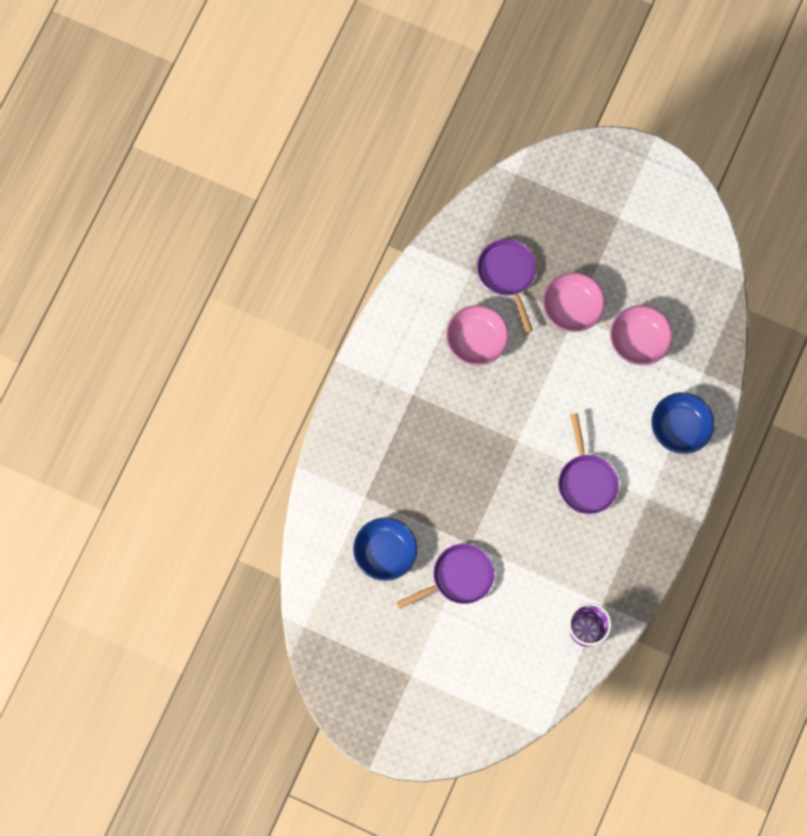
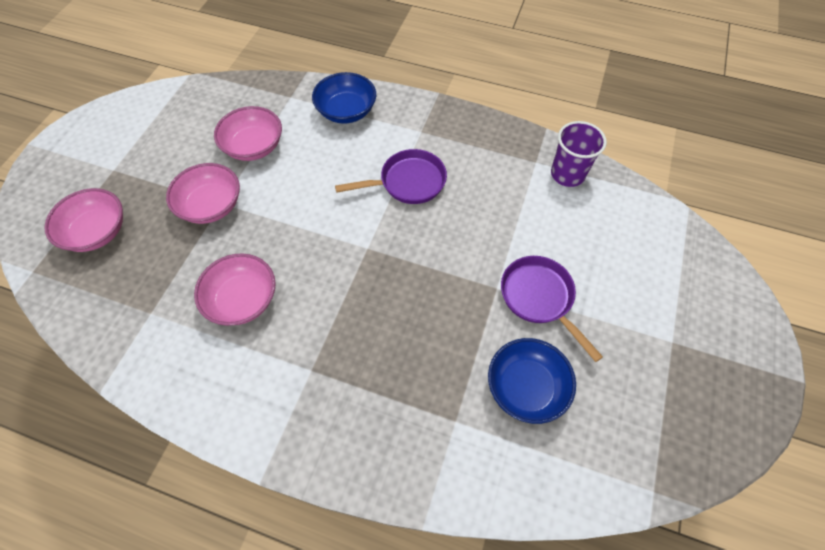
camera: 95 degrees left, 15 degrees down
purple pan [477,239,536,333] -> none
none -> pink bowl [44,188,123,252]

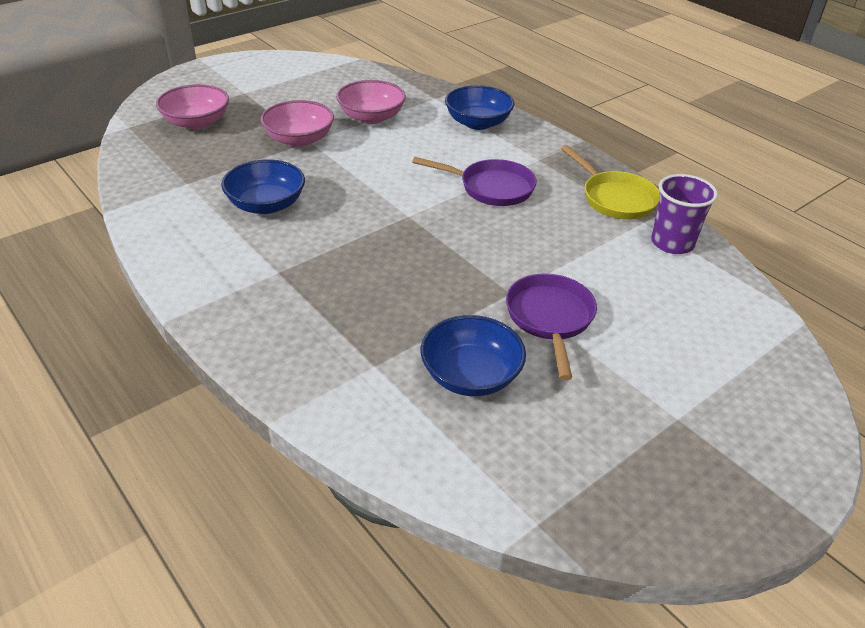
camera: 30 degrees right, 20 degrees down
pink bowl [194,253,276,326] -> blue bowl [221,159,305,214]
none -> yellow pan [561,145,660,220]

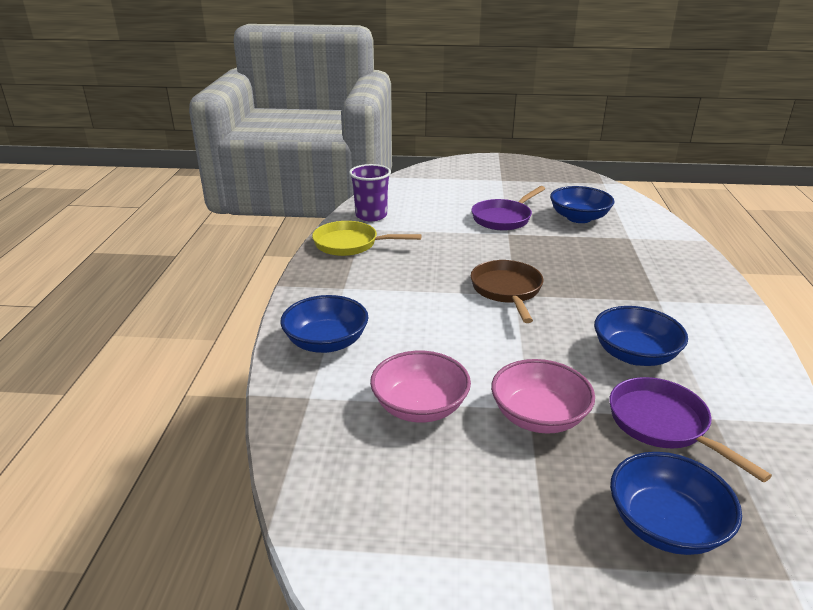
camera: 135 degrees left, 10 degrees down
pink bowl [156,84,229,130] -> blue bowl [610,452,742,555]
purple pan [412,157,537,206] -> purple pan moved to [610,377,772,482]
yellow pan [561,145,660,220] -> yellow pan turned 90 degrees counterclockwise [312,221,422,256]
none -> brown pan [471,260,543,323]

